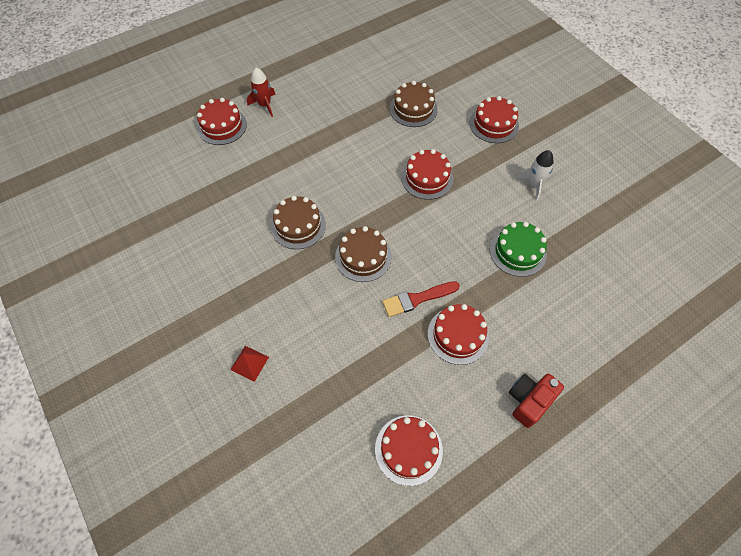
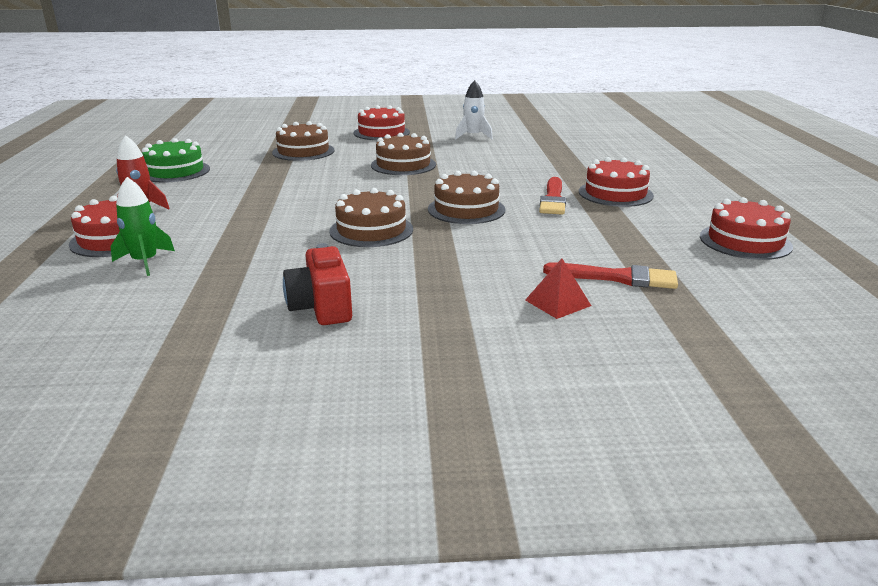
camera: 60 degrees left, 35 degrees down
red cake [401,149,453,200] -> brown cake [371,133,436,175]
green cake [490,222,547,277] -> green cake moved to [142,138,210,183]
red camera [509,374,564,428] -> red camera moved to [283,243,352,325]
none -> green rocket [111,177,175,276]
none -> red brush [543,263,678,289]

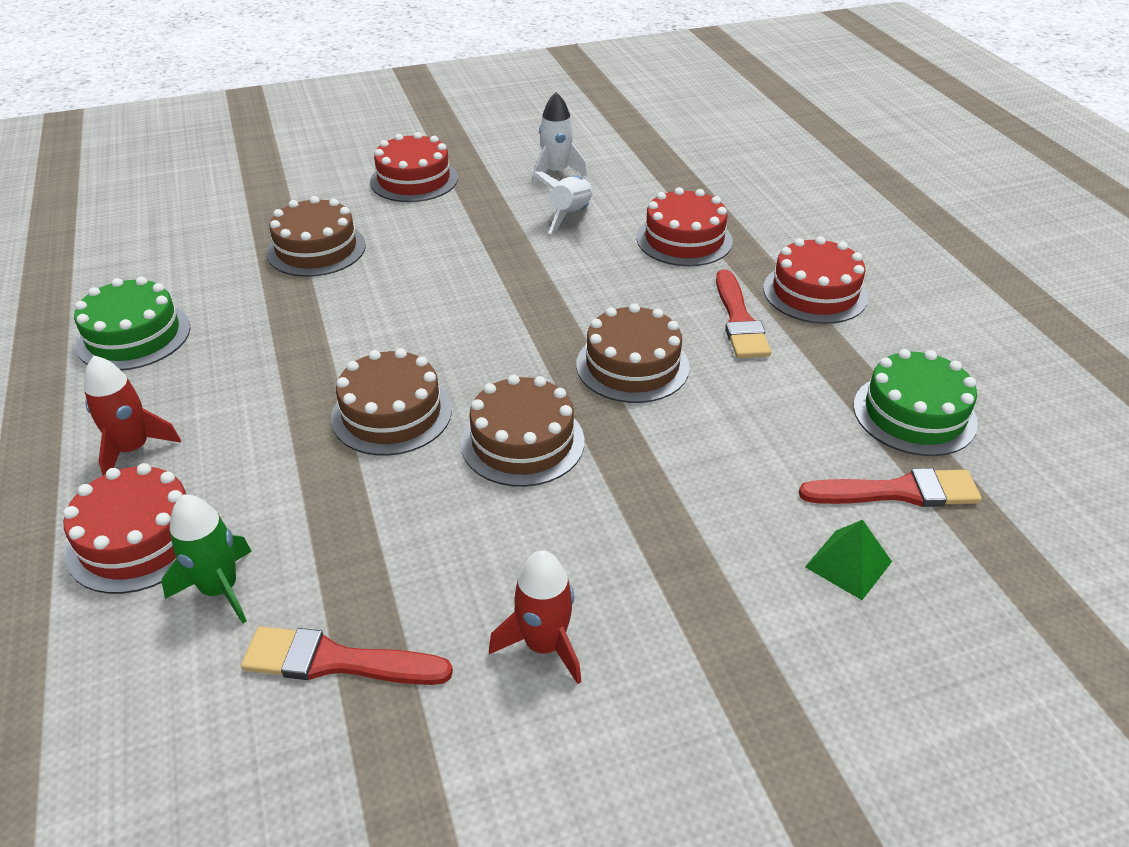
camera: 15 degrees left, 15 degrees up
red camera [283,243,352,325] -> red rocket [489,550,581,684]
brown cake [371,133,436,175] -> brown cake moved to [331,348,452,456]
red pyramid [525,259,591,319] -> green pyramid [805,520,892,600]
red cake [700,197,793,260] -> red cake moved to [637,187,733,266]
none -> red brush [241,626,453,685]
none -> white rocket [533,172,594,234]
none -> green cake [853,349,978,456]

